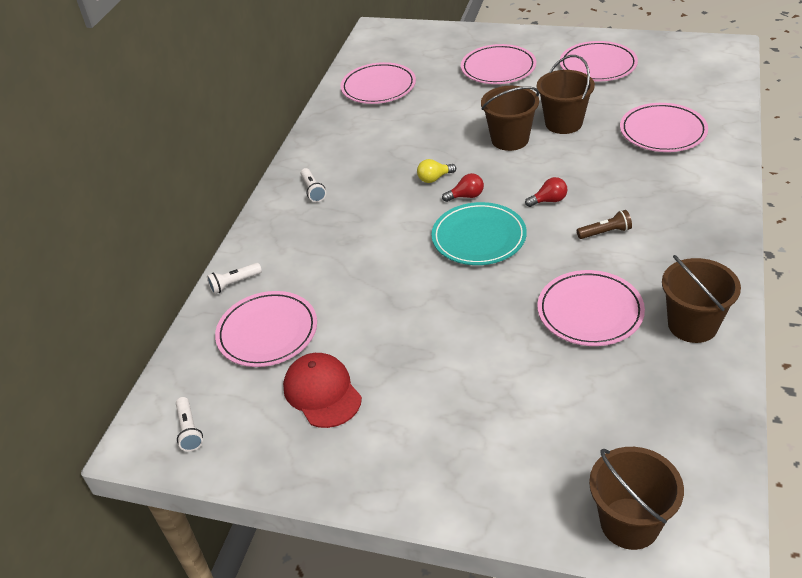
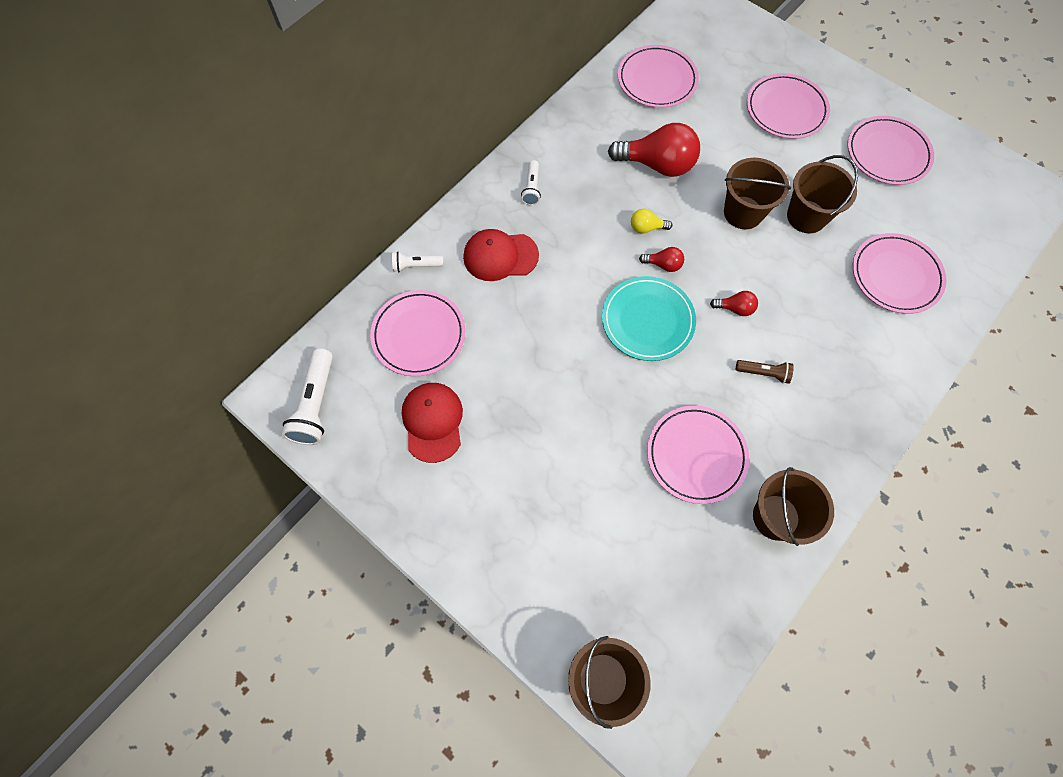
camera: 20 degrees right, 25 degrees up
white flashlight [176,397,203,451] -> white flashlight [282,348,333,445], size x1.76
none -> red cap [463,229,539,281]
none -> red light bulb [608,123,700,177]

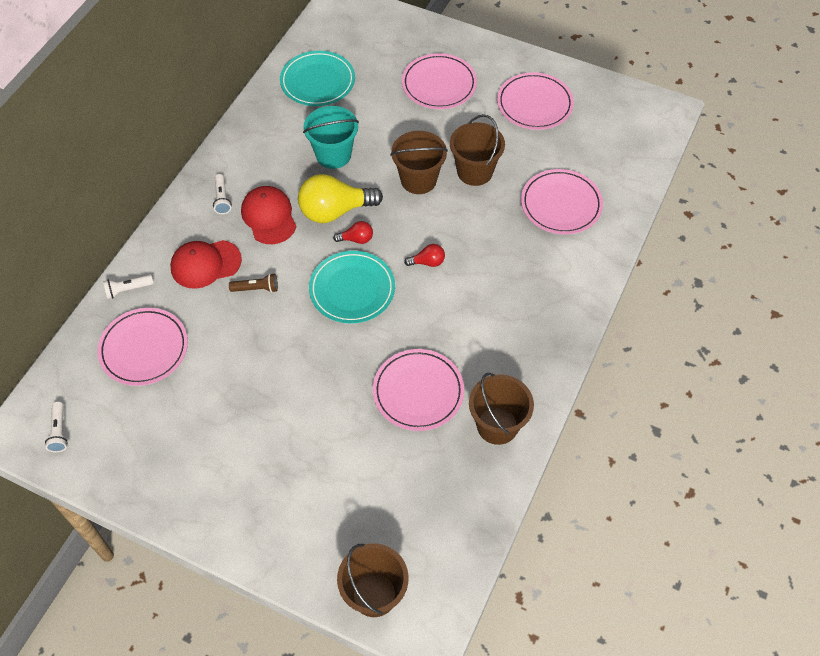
camera: 15 degrees left, 10 degrees down
white flashlight [282,348,333,445] -> white flashlight [45,401,68,452], size x0.57
red cap [402,383,463,463] -> red cap moved to [241,186,296,244]
red light bulb [608,123,700,177] -> turquoise bucket [303,106,359,169]
pink plate [618,45,699,108] -> turquoise plate [280,51,355,106]
yellow light bulb [631,209,672,234] -> yellow light bulb [298,174,383,223], size x2.15
brown flashlight [736,360,794,384] -> brown flashlight moved to [229,273,278,293]

